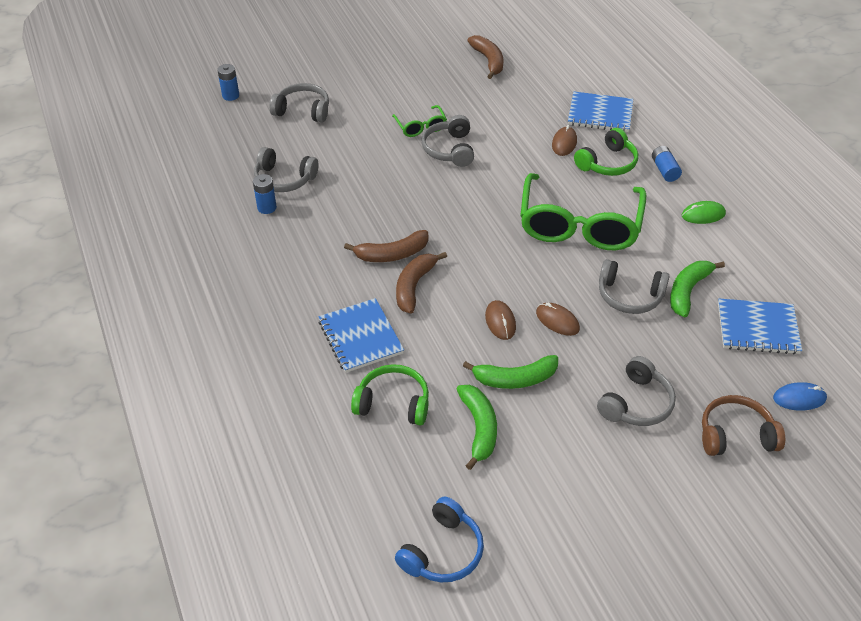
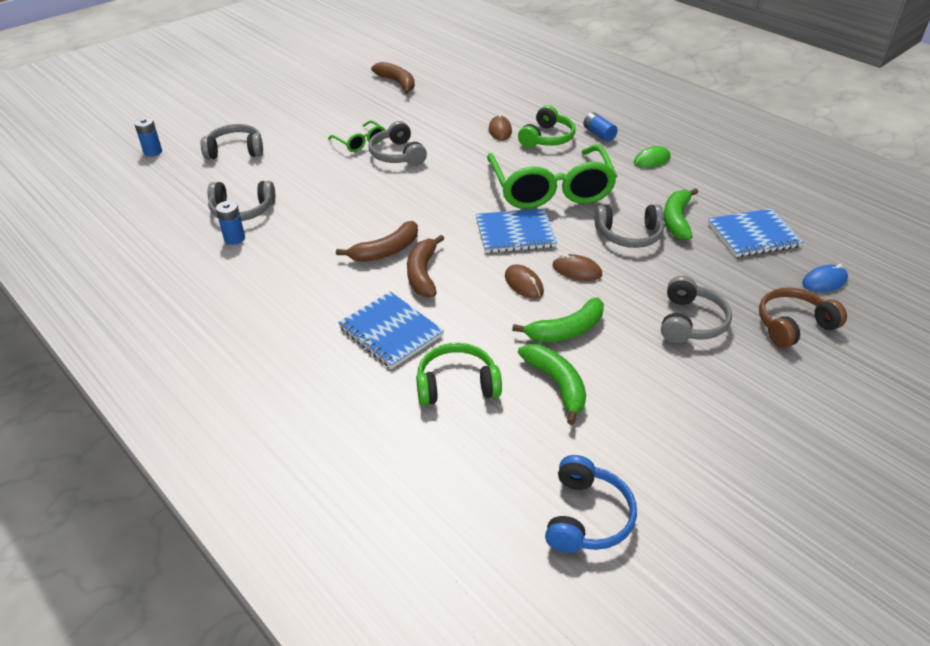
camera: 20 degrees left, 5 degrees down
blue notebook [568,92,633,132] -> blue notebook moved to [476,208,557,253]

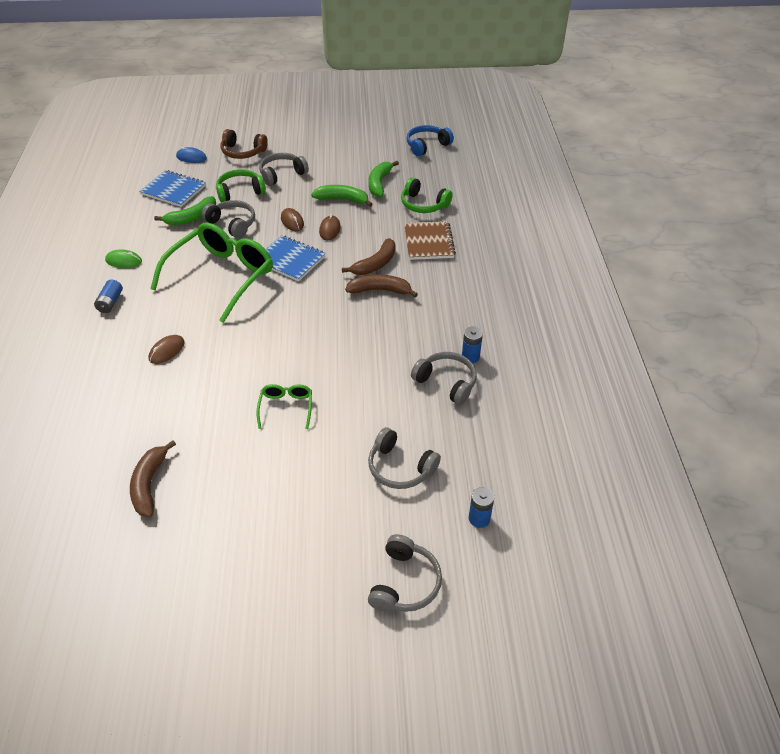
camera: 140 degrees left, 5 degrees up
blue notebook [338,291,444,369] -> brown notebook [404,221,456,260]
grey headphones [368,121,427,166] -> grey headphones moved to [368,534,442,612]
green headphones [518,105,575,148] -> green headphones moved to [216,169,266,202]

